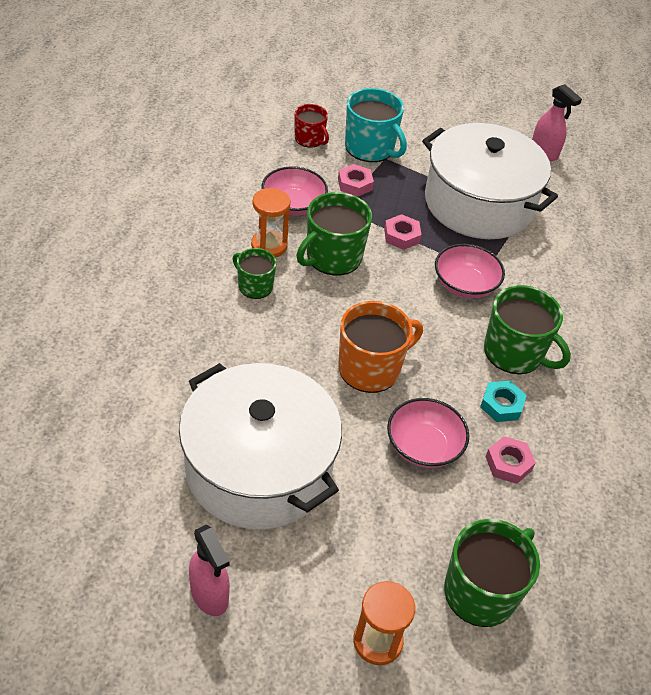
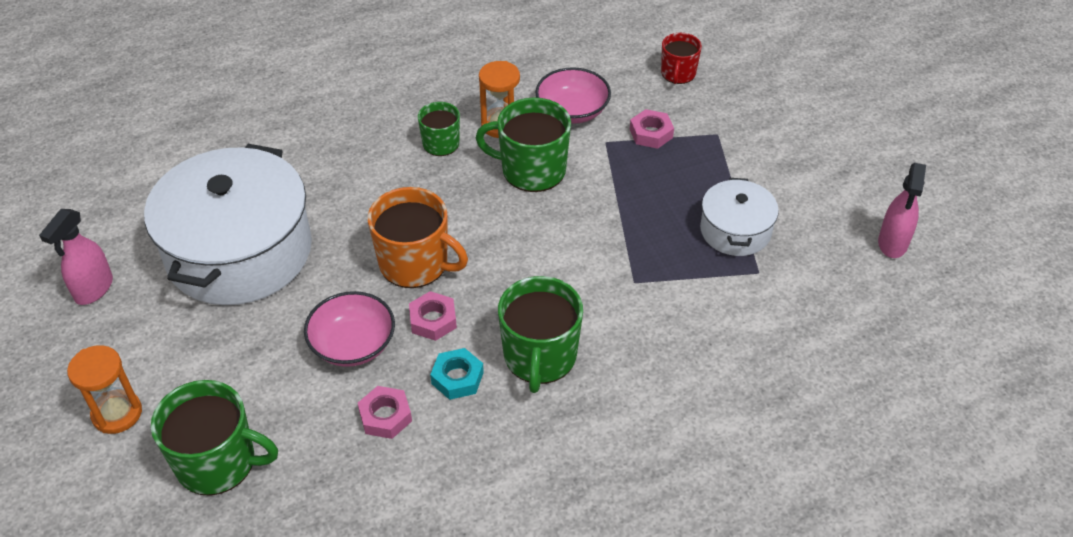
camera: 60 degrees right, 0 degrees up
turquoise mug [345,88,407,162] -> none
pink nut [384,214,421,250] -> pink nut moved to [409,291,457,341]
white pot [422,123,558,239] -> white pot [700,178,779,256], size x0.50
pink bowl [435,244,505,298] -> none

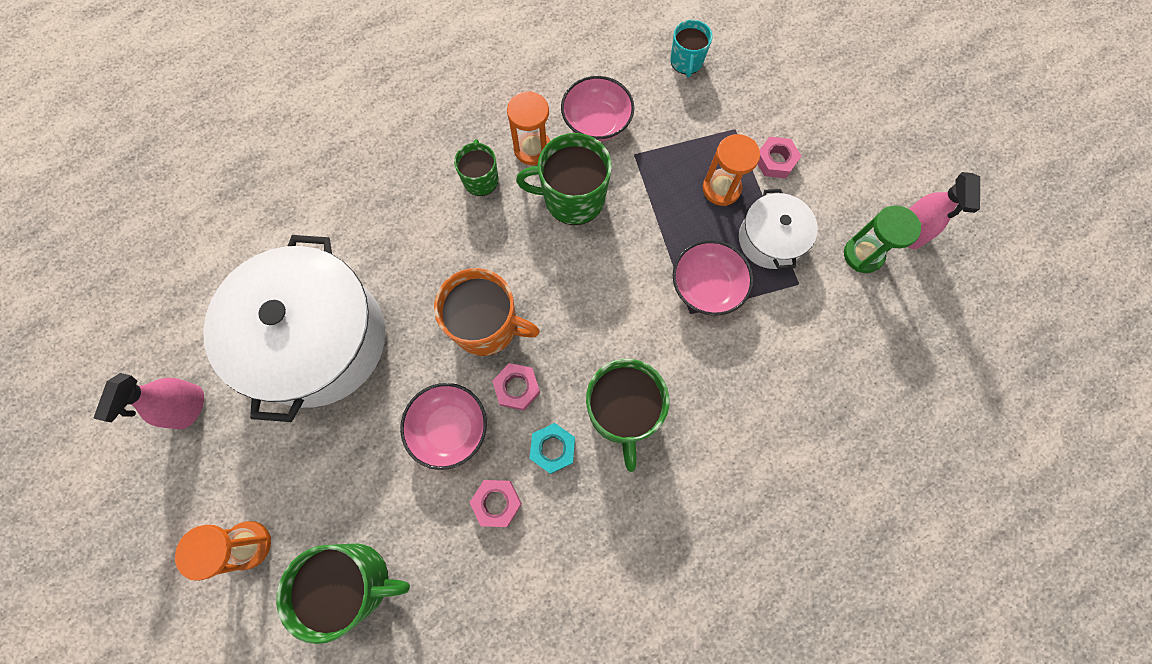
camera: 10 degrees left, 25 degrees up
pink nut [630,109,674,149] -> pink nut moved to [758,137,801,178]
red mug [661,33,702,84] -> turquoise mug [670,20,713,77]
none -> pink bowl [673,240,753,316]
none -> orange hourglass [703,134,760,206]
none -> green hourglass [844,206,921,273]

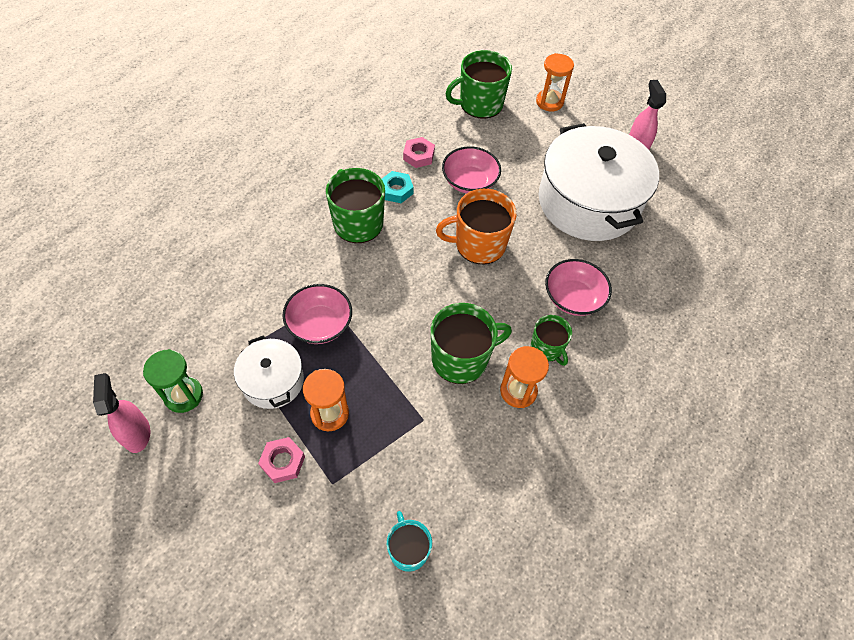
camera: 155 degrees right, 15 degrees down
pink nut [492,363,540,411] -> none
pink bowl [561,76,634,141] -> pink bowl moved to [545,259,612,316]

